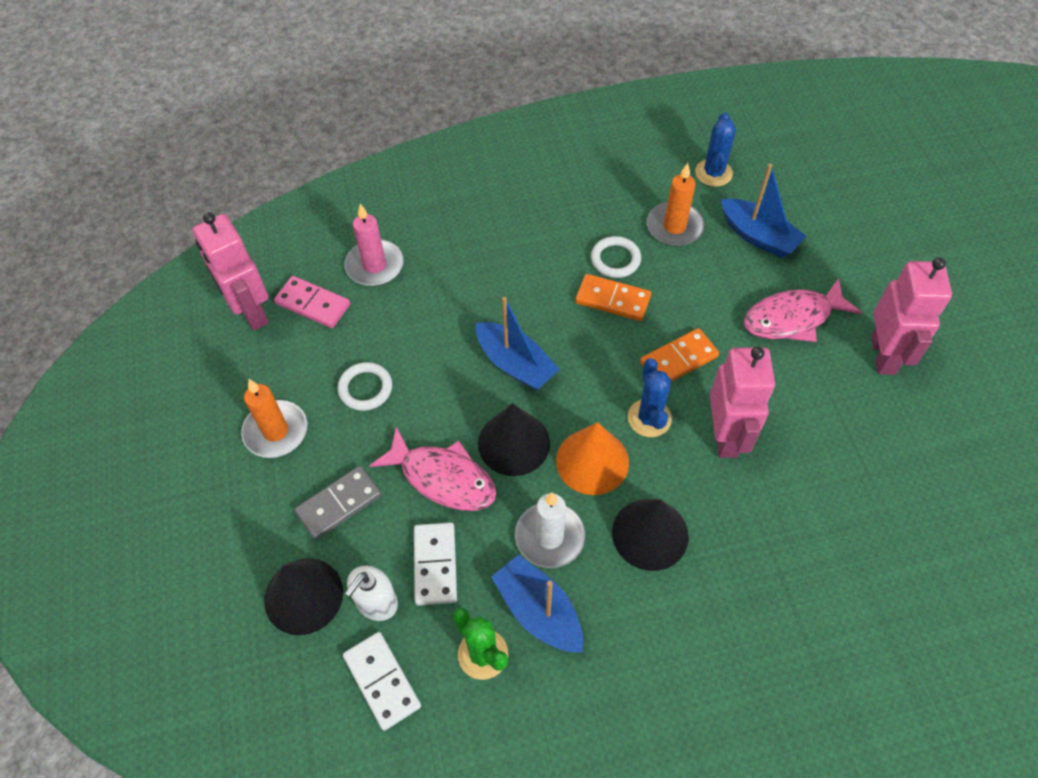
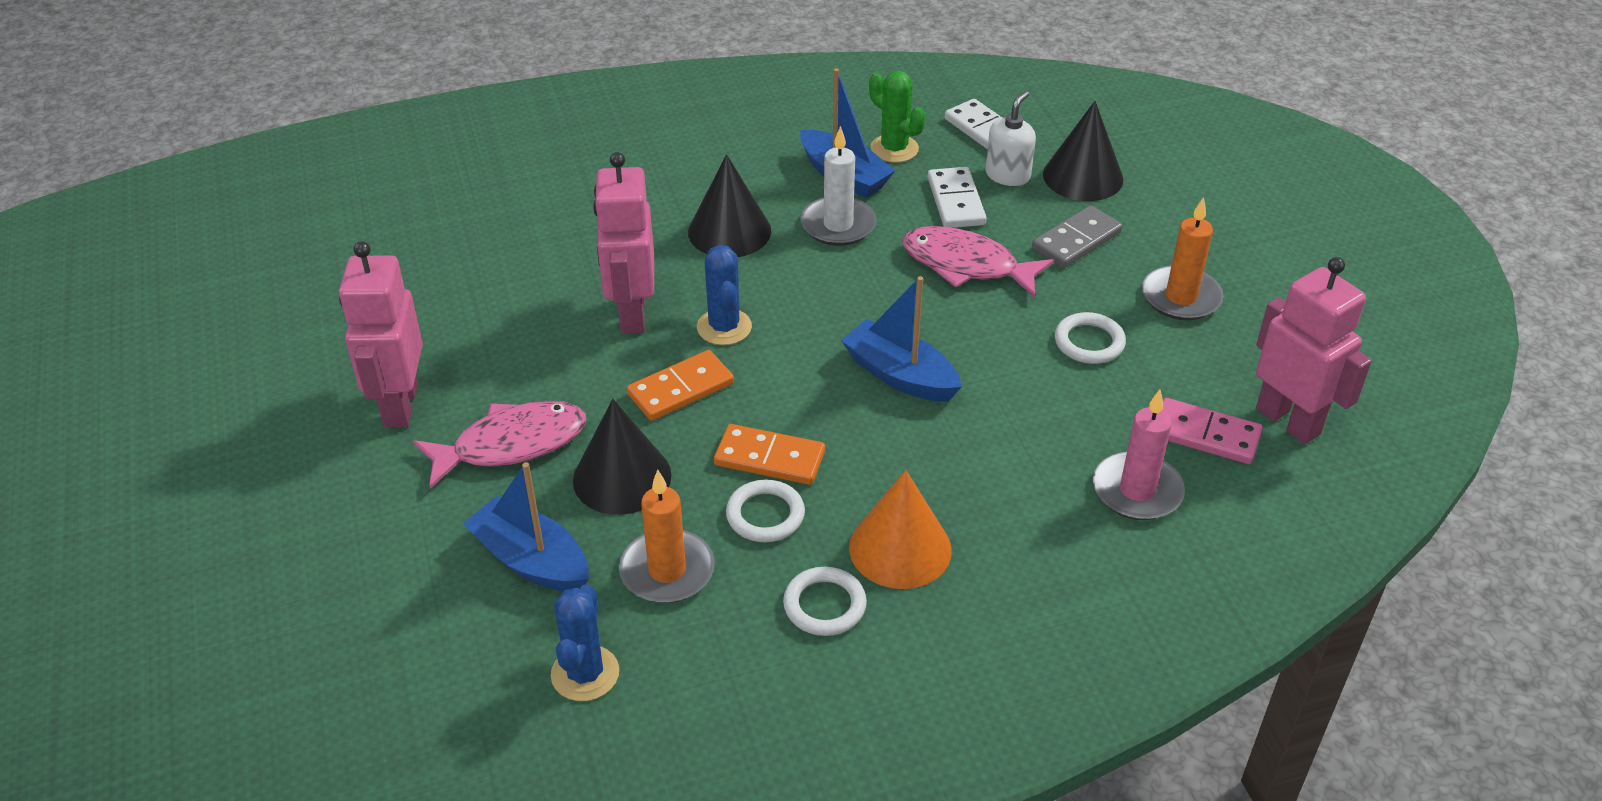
camera: 175 degrees right, 15 degrees down
black cone [478,403,550,476] -> black cone moved to [573,399,671,515]
orange cone [556,422,629,495] -> orange cone moved to [849,470,952,589]
none -> white ring [783,567,867,636]

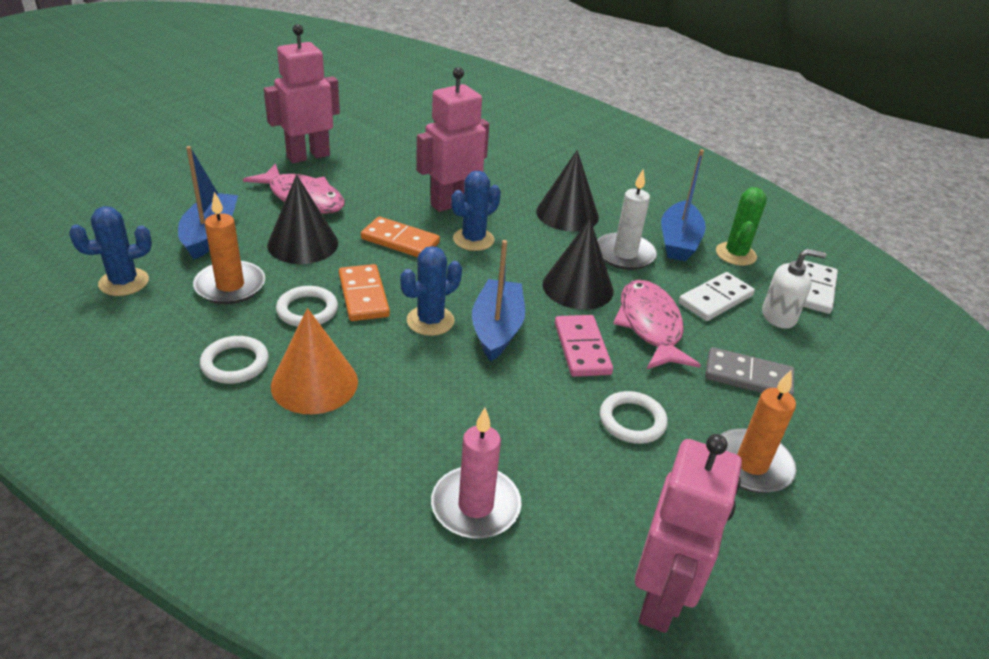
camera: 55 degrees right, 5 degrees down
black cone [1043,101,1123,201] -> black cone moved to [543,219,614,310]
pink domino [1163,398,1263,464] -> pink domino moved to [555,315,613,377]
none -> blue cactus [400,246,462,336]

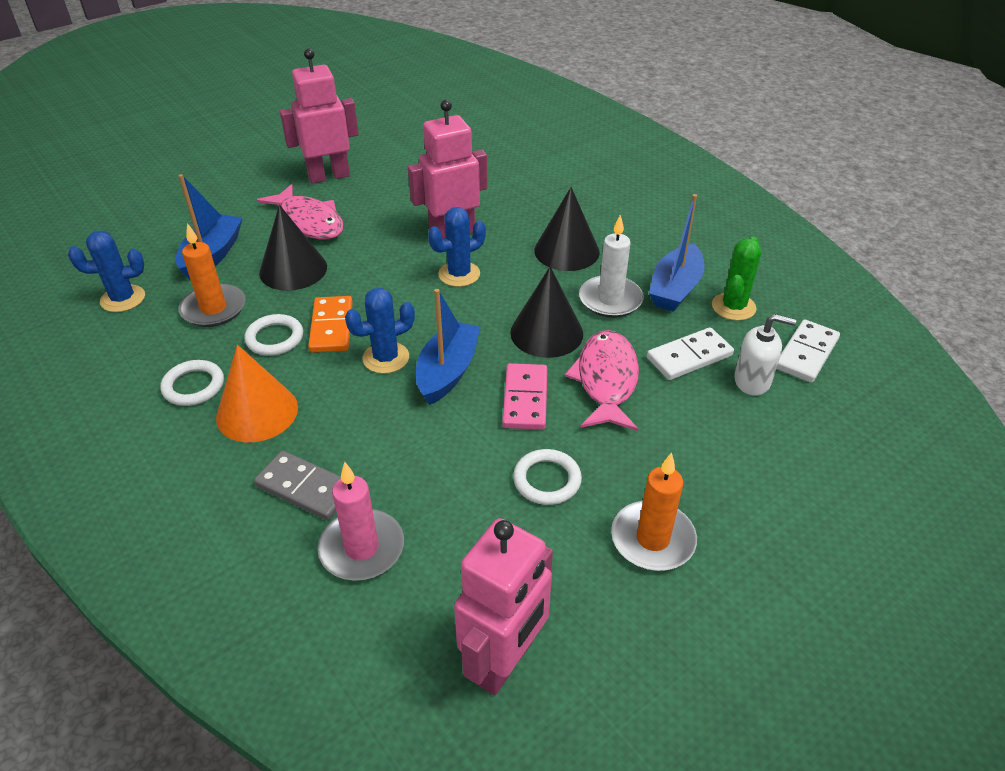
camera: 15 degrees right, 5 degrees up
orange domino [361,216,440,257] -> none
grey domino [705,347,794,396] -> grey domino moved to [254,451,341,520]

